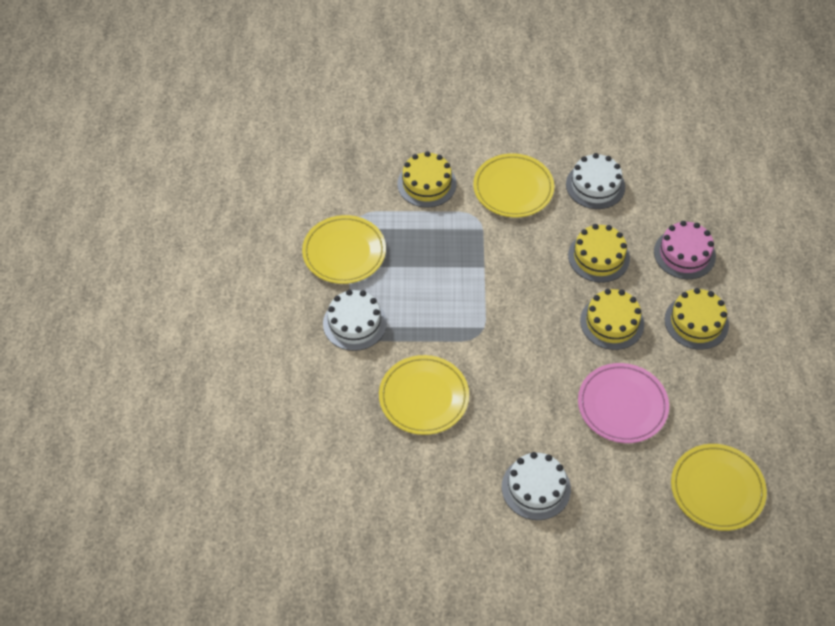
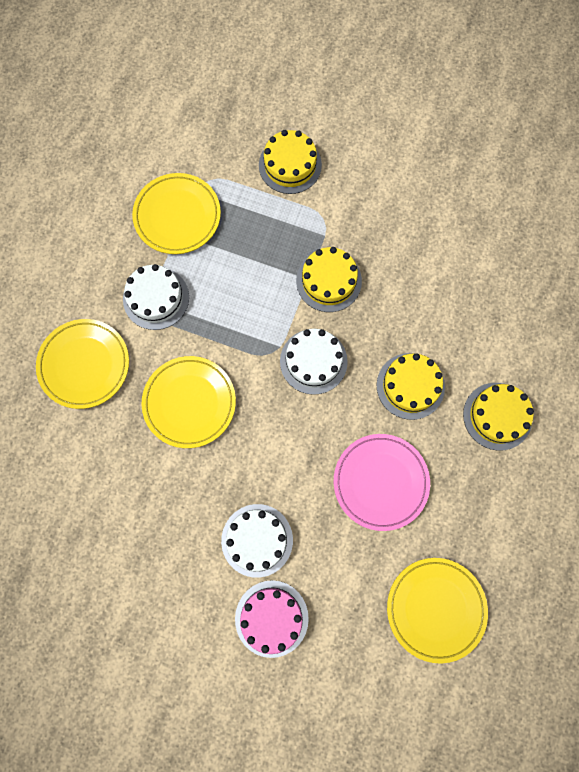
camera: 20 degrees right, 20 degrees up
yellow plate [473,153,554,218] -> yellow plate moved to [36,319,129,409]
white cake [566,153,625,209] -> white cake moved to [280,329,348,395]
yellow cake [568,224,630,283] -> yellow cake moved to [296,247,362,312]
pink cake [654,221,716,279] -> pink cake moved to [235,580,309,658]

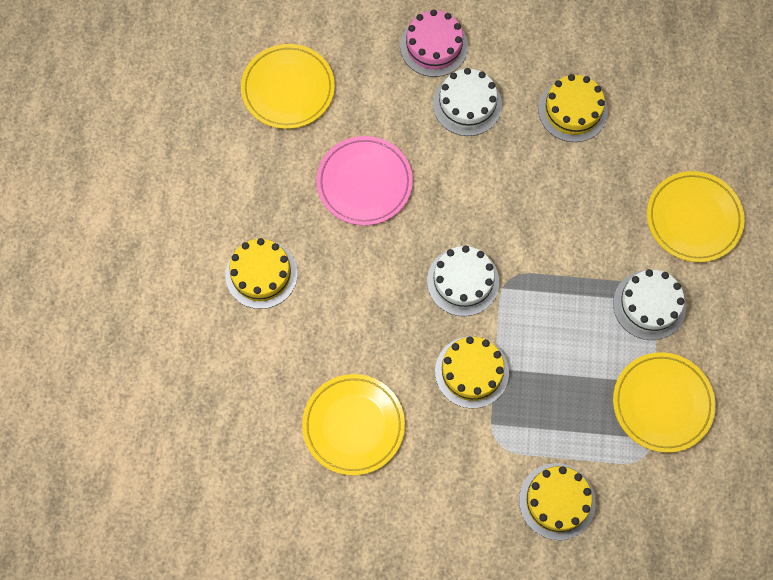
camera: 165 degrees right, 5 degrees down
yellow plate [142,356,236,448] -> yellow plate moved to [302,374,405,476]
yellow cake [377,353,445,420] -> yellow cake moved to [538,74,608,142]

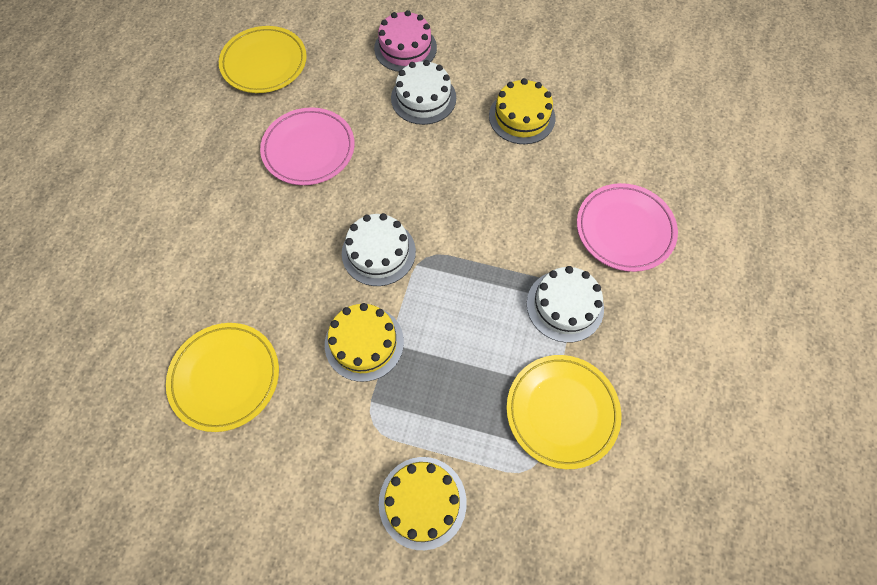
camera: 10 degrees right, 5 degrees down
yellow cake [225,238,298,309] -> none
yellow plate [647,171,745,262] -> pink plate [577,183,678,272]

